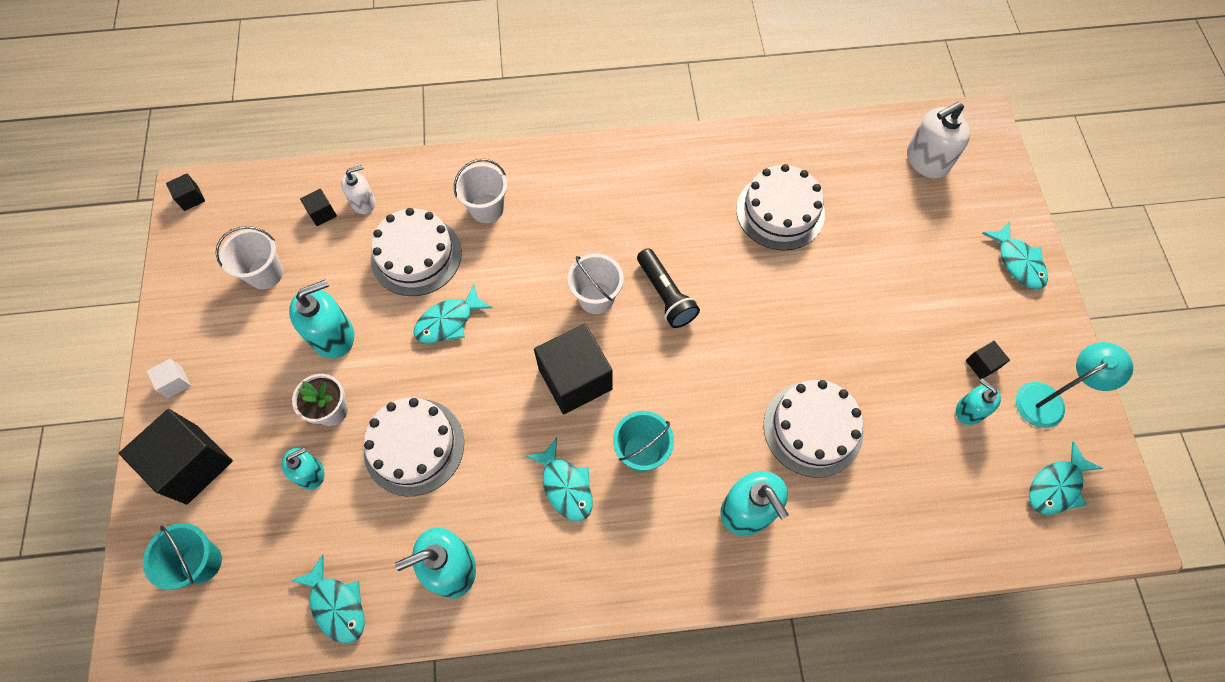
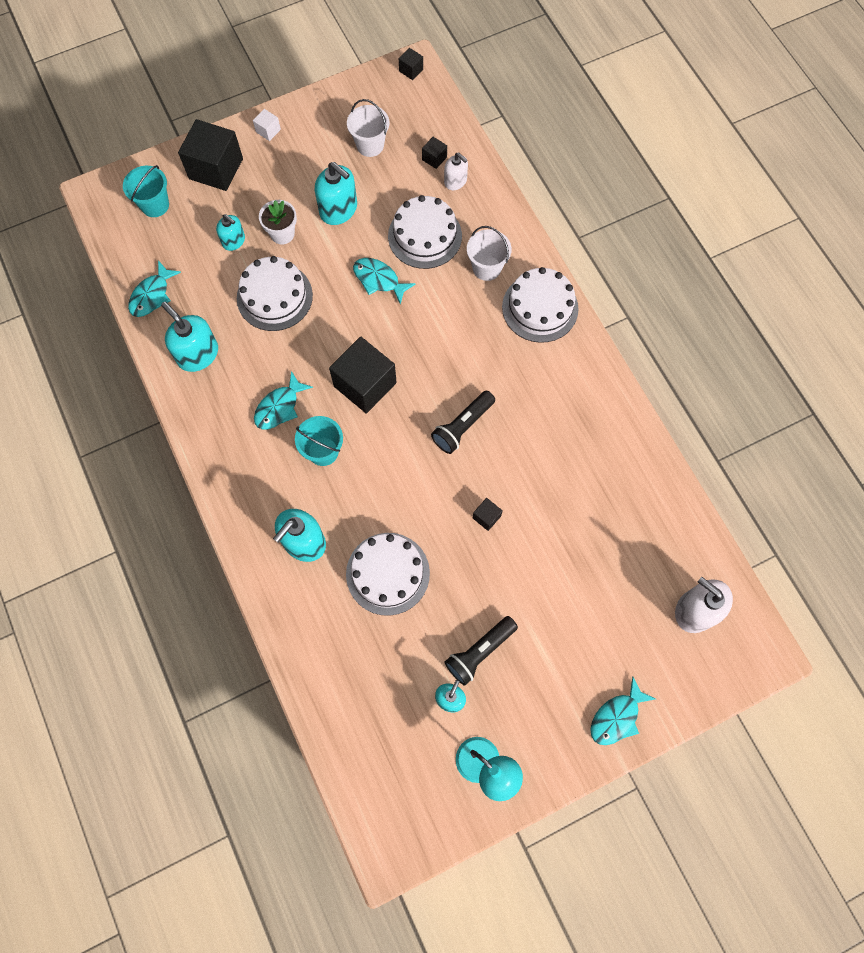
camera: 70 degrees right, 5 degrees up
white bucket [568,254,624,314] -> none
white cake [736,164,825,250] -> white cake moved to [502,267,578,343]
black cube [965,341,1010,380] -> black cube moved to [473,498,503,531]
turquoise fish [1029,441,1103,515] -> none
none -> black flashlight [445,616,518,686]

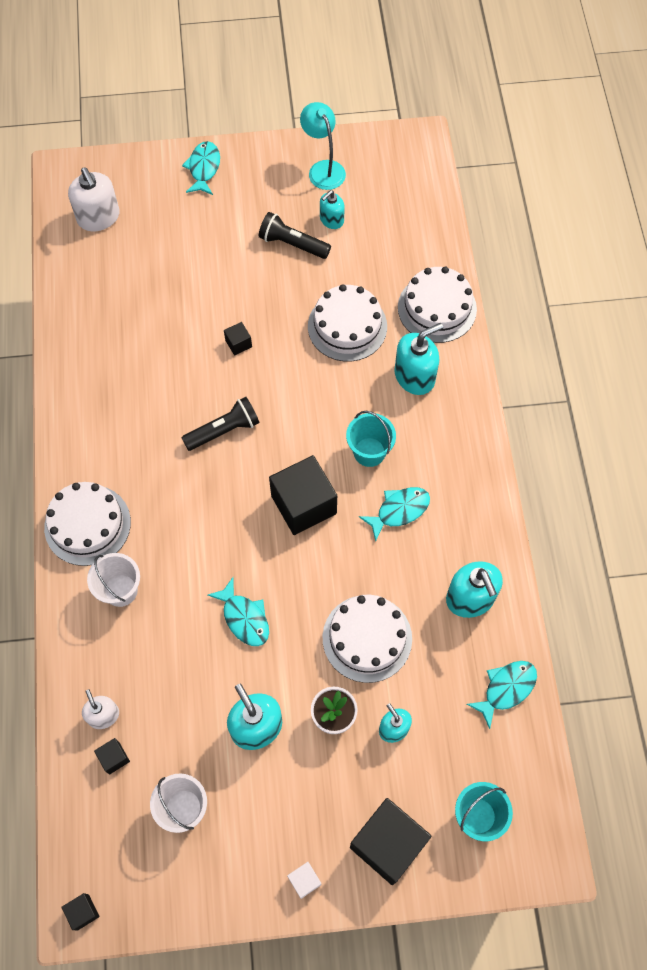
camera: 160 degrees left, 5 degrees down
white cake [388,195,462,269] -> white cake moved to [398,267,477,343]
black flashlight [445,616,518,686] -> black flashlight turned 135 degrees counterclockwise [259,212,331,259]
turquoise fish [590,676,655,745] -> turquoise fish turned 60 degrees counterclockwise [182,141,220,195]

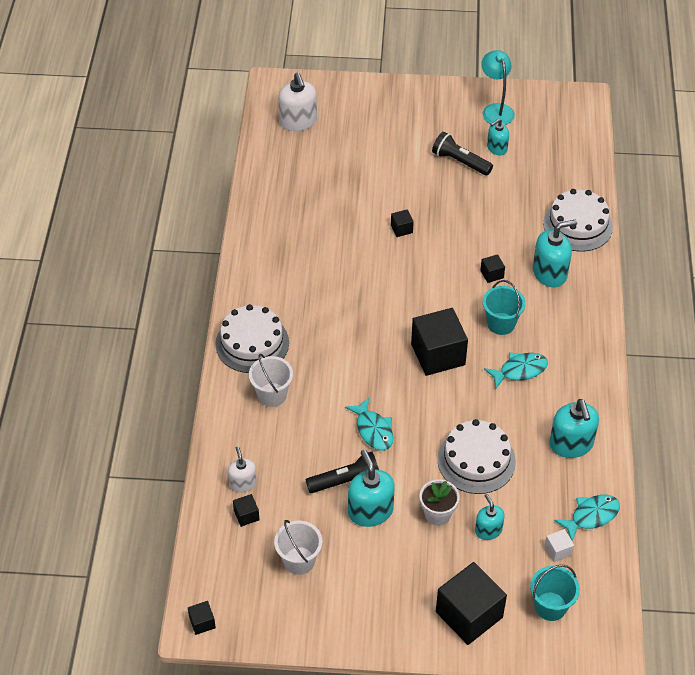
camera: 10 degrees right, 15 degrees down
black flashlight [181,397,260,451] -> black flashlight moved to [306,452,379,493]
turquoise fish [182,141,220,195] -> none
white cube [287,862,321,899] -> white cube moved to [545,529,574,562]
white cake [308,284,387,361] -> none
none -> black cube [480,254,505,283]

